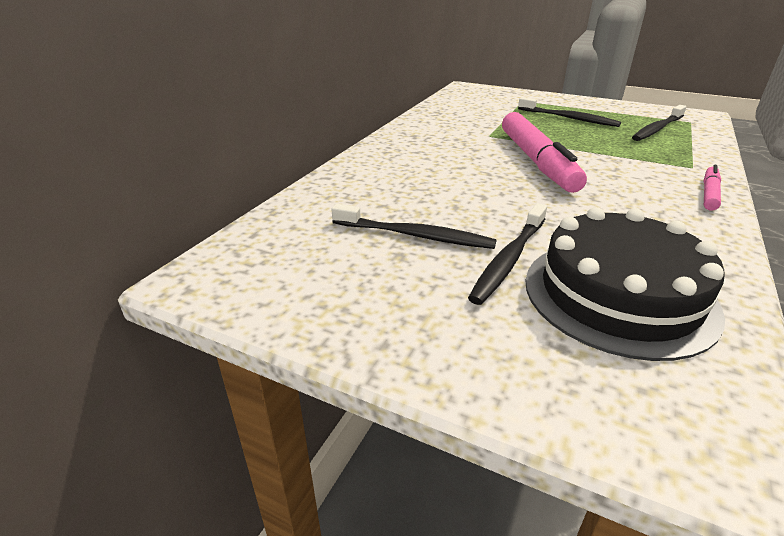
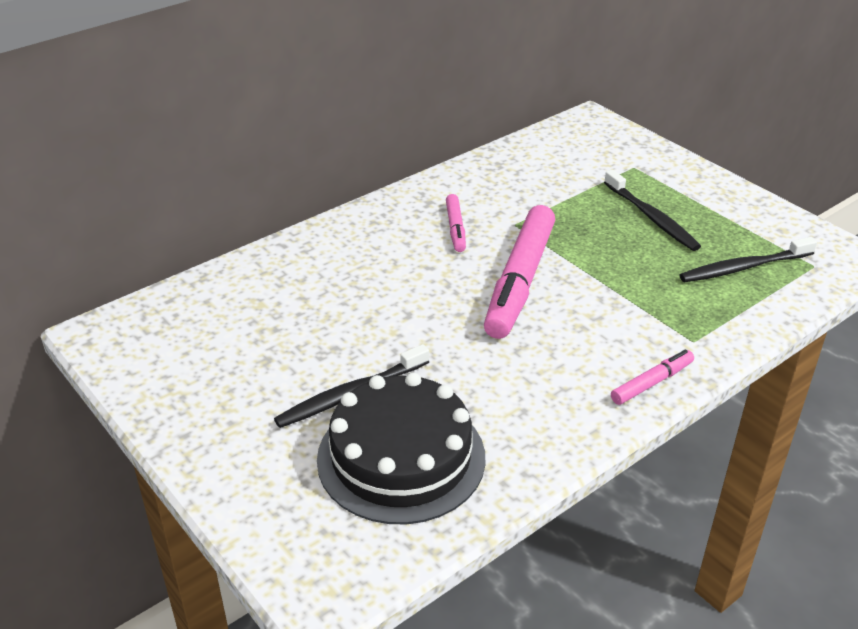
camera: 25 degrees right, 5 degrees up
black toothbrush [332,204,497,249] -> none
none -> pink marker [446,194,466,252]

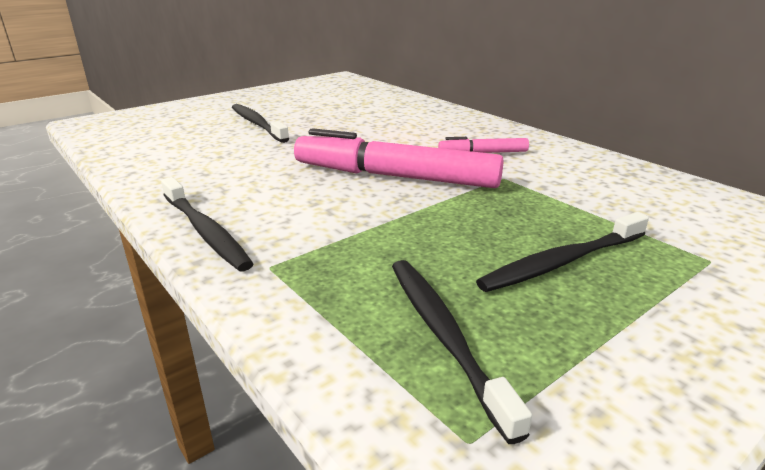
camera: 90 degrees right, 10 degrees down
black cake [317,372,485,524] -> none
pink marker [611,350,694,405] -> black toothbrush [161,177,254,271]

